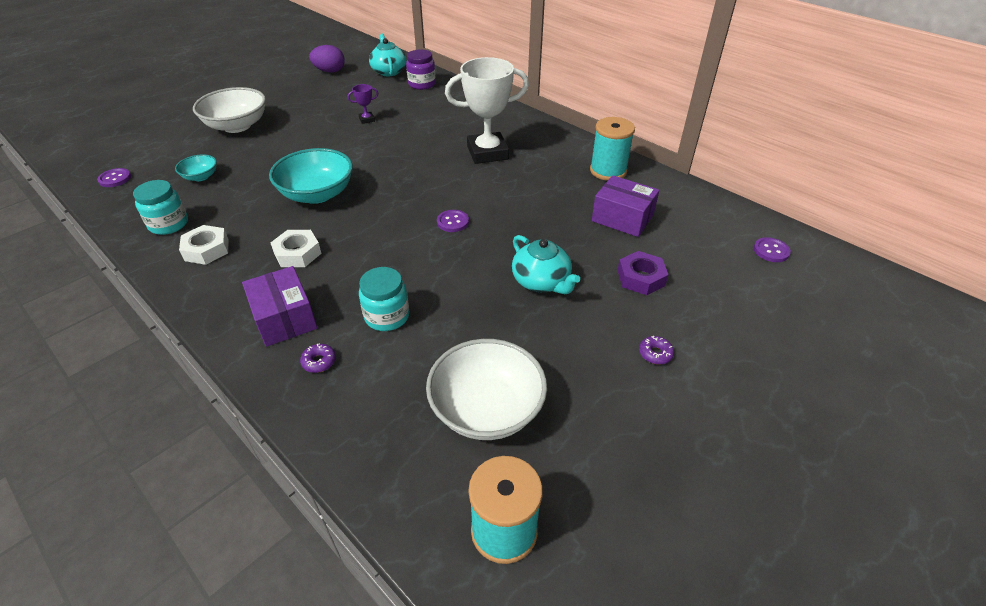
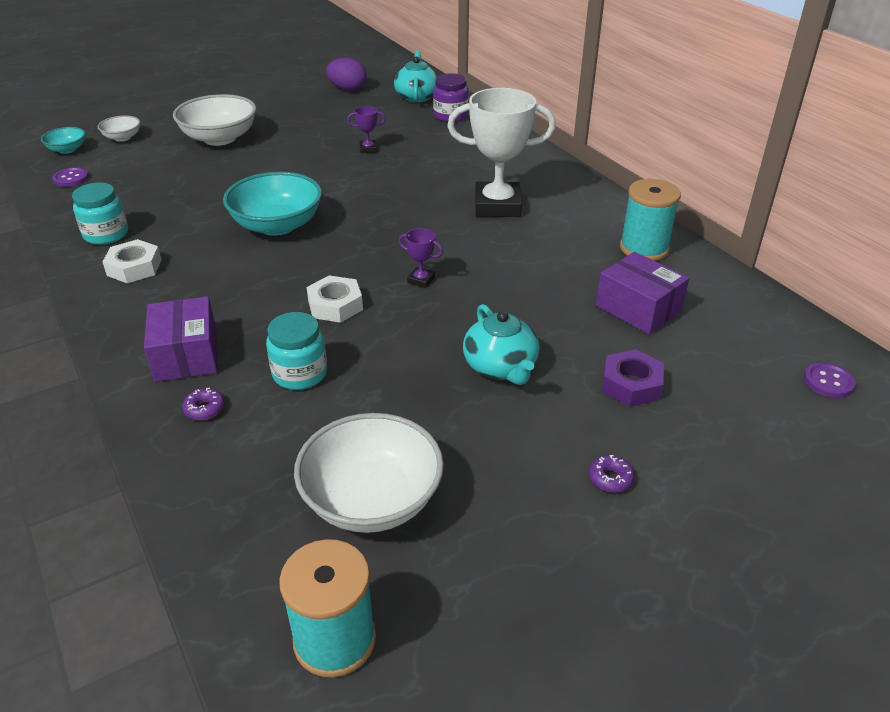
camera: 15 degrees right, 5 degrees down
turquoise bowl [175,155,217,181] -> turquoise bowl moved to [41,127,85,154]
white nut [271,230,322,267] -> white nut moved to [307,275,363,323]
purple button [437,210,469,232] -> purple trophy [399,228,443,288]
none -> white bowl [98,115,140,142]

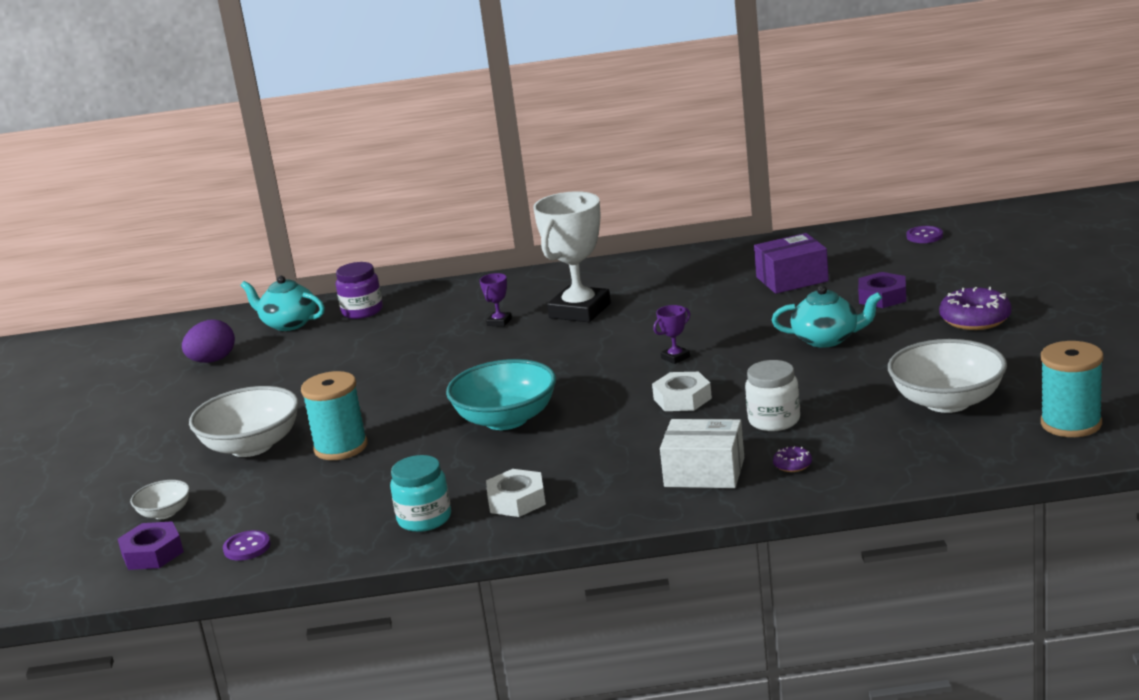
camera: 60 degrees left, 15 degrees down
turquoise bowl [41,127,85,154] -> purple nut [118,521,184,570]
purple box [144,296,218,382] -> white box [660,419,744,488]
turquoise jar [266,312,327,390] -> white jar [745,360,800,431]
purple trophy [347,106,385,153] -> purple trophy moved to [479,273,512,327]
purple donut [589,455,635,492] -> purple donut [939,287,1011,330], size x2.07
turquoise spool [620,179,681,261] -> turquoise spool moved to [301,371,368,460]

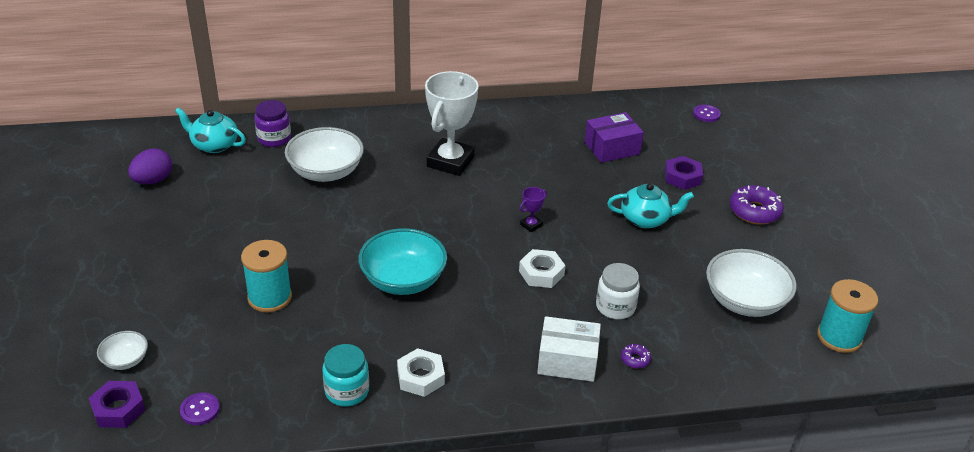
camera: 10 degrees left, 15 degrees up
white bowl [189,386,299,457] -> white bowl moved to [285,127,364,182]
purple trophy [479,273,512,327] -> none

